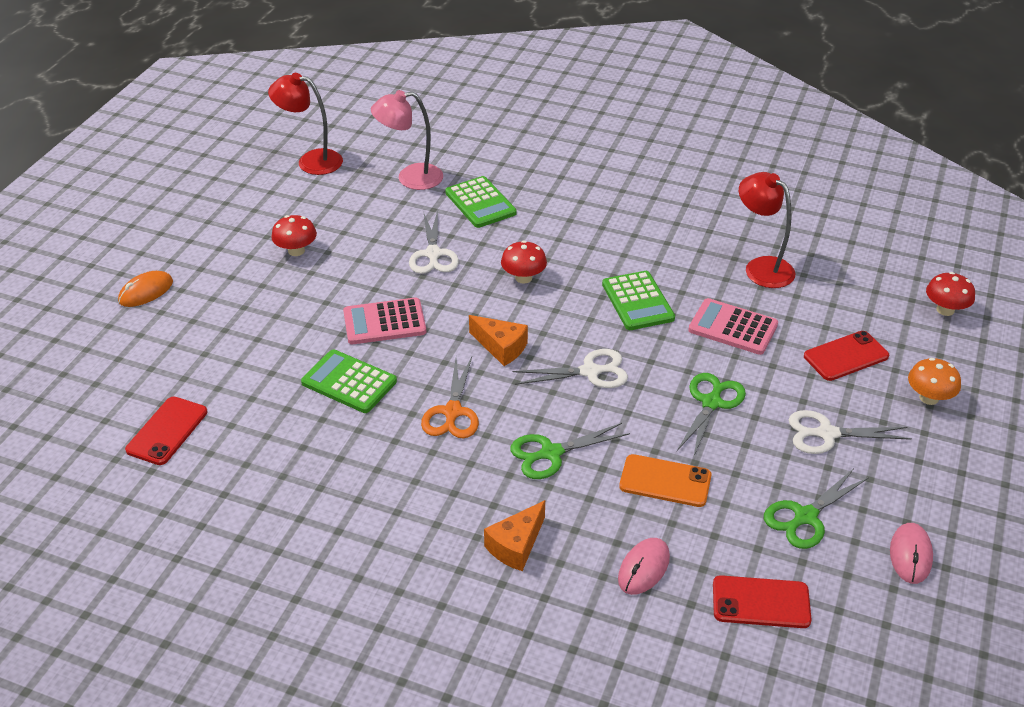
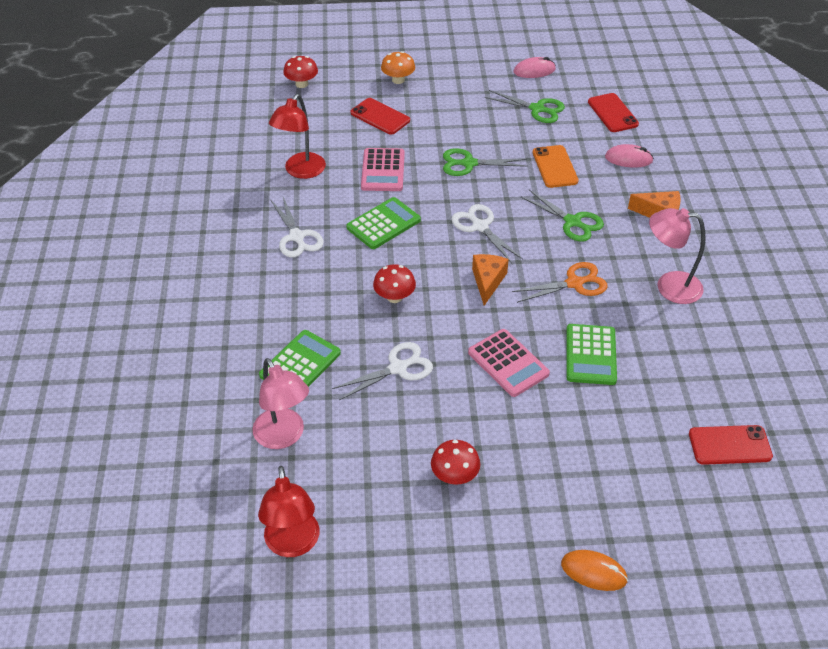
camera: 115 degrees left, 5 degrees up
white scissors [788,410,912,454] -> white scissors moved to [271,197,324,258]
none -> pink lamp [649,208,705,304]

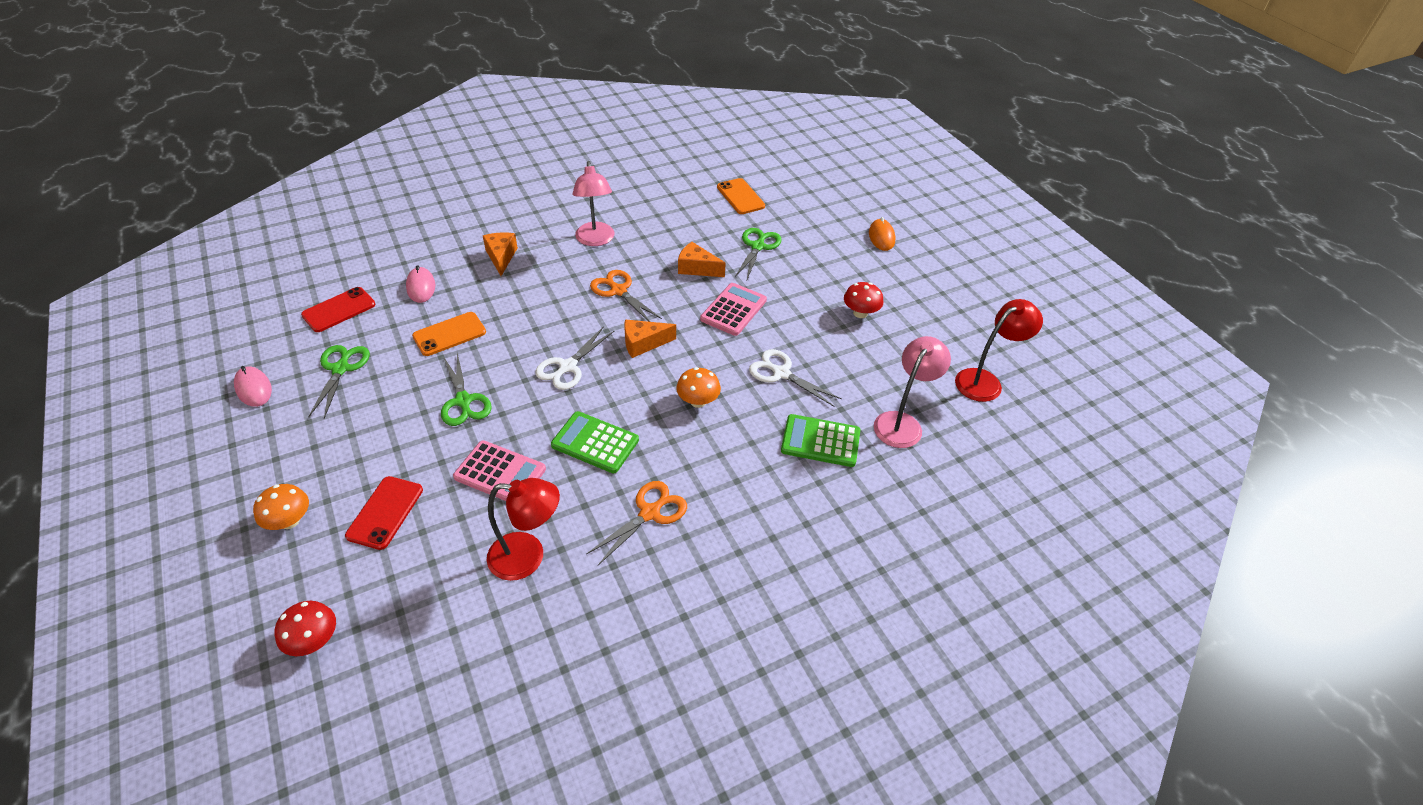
camera: 115 degrees left, 0 degrees up
white scissors [271,197,324,258] -> orange scissors [586,481,687,565]
pink calculator [361,148,405,191] -> pink calculator turned 45 degrees clockwise [453,440,546,501]
red mushroom [373,264,416,303] -> orange mushroom [676,367,721,408]
green scissors [521,190,604,242] -> green scissors moved to [735,228,782,279]
green calculator [566,324,617,385] -> orange cheese [678,242,726,277]
red phone [689,425,773,465] -> orange phone [717,178,765,214]

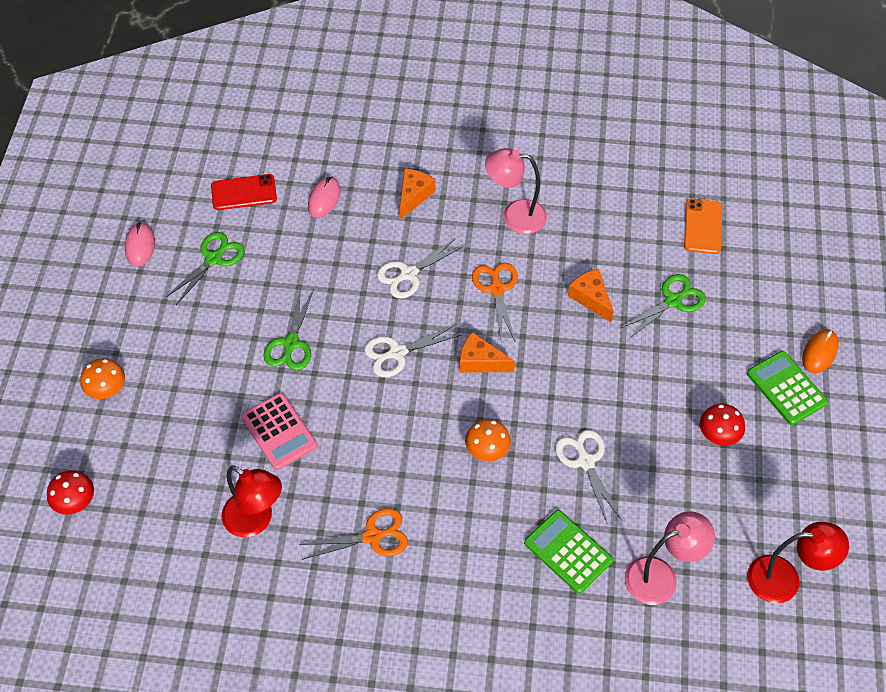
camera: 35 degrees right, 10 degrees up
red phone [345,476,423,550] -> none
orange phone [412,312,486,356] -> none
green calculator [551,411,639,473] -> green calculator moved to [747,351,828,425]
pink lamp [573,161,614,246] -> pink lamp turned 75 degrees clockwise [485,148,547,234]
pink calculator [700,283,767,336] -> none
none -> white scissors [377,238,464,299]

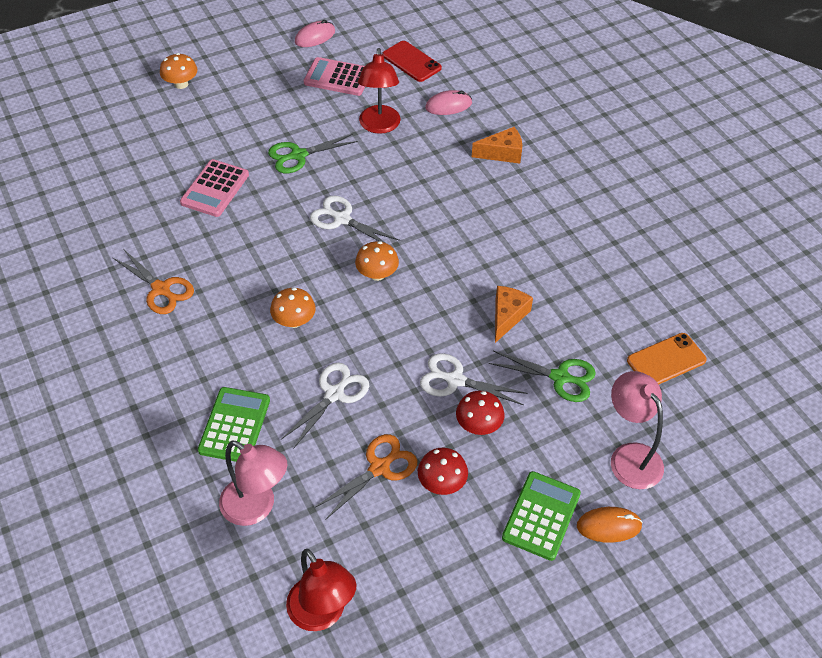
camera: 55 degrees right, 5 degrees down
red mushroom [47,470,94,515] -> red mushroom moved to [456,391,505,435]
green scissors [165,232,245,305] -> pink calculator [304,57,365,96]
red lamp [222,465,282,537] -> red lamp moved to [358,48,401,134]
white scissors [377,238,464,299] -> white scissors moved to [420,353,528,405]
orange cheese [460,332,515,373] -> orange mushroom [355,241,399,281]
orange scissors [472,263,518,341] -> orange scissors moved to [316,434,418,519]
pink lamp [485,148,547,234] -> pink lamp moved to [611,371,664,489]

